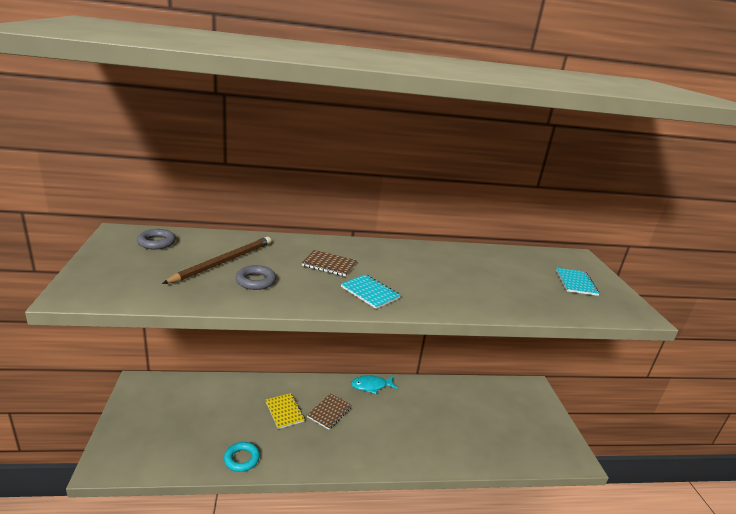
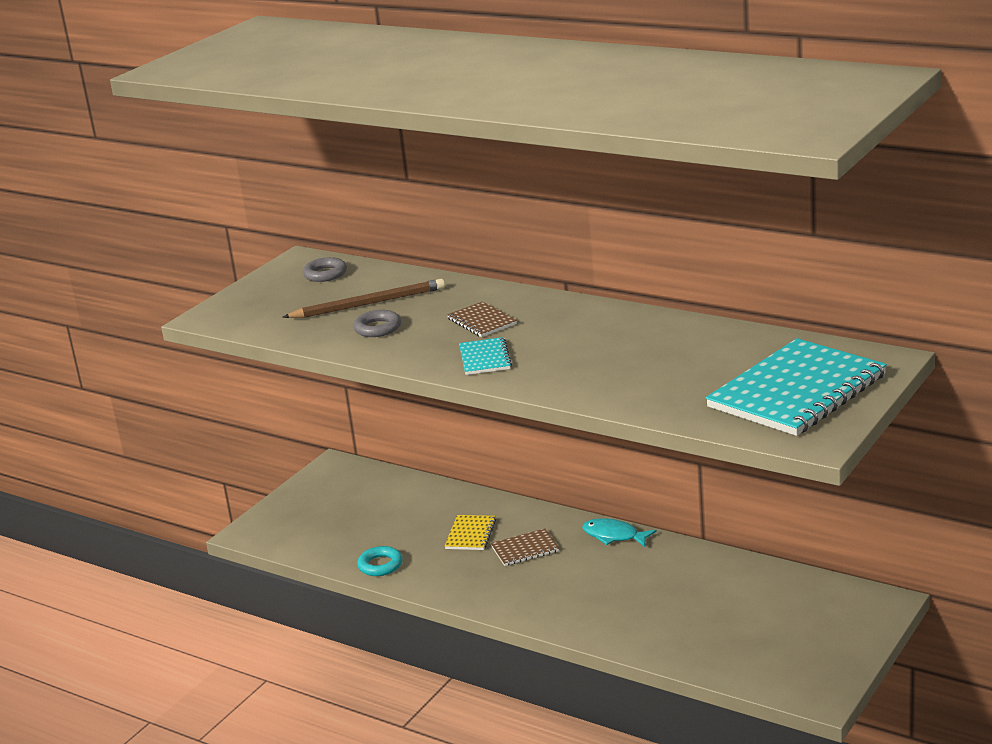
camera: 45 degrees right, 0 degrees up
turquoise notebook [556,268,600,296] -> turquoise notebook [705,338,887,436], size x2.22

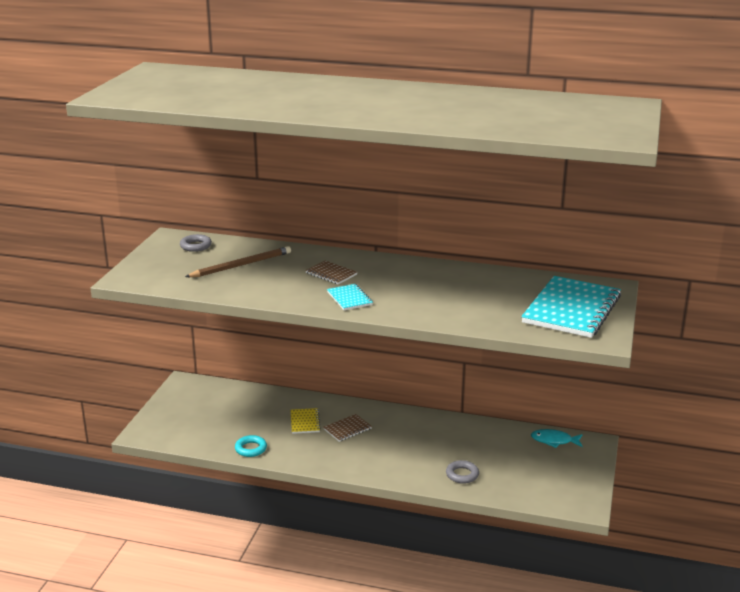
camera: 20 degrees left, 0 degrees up
grey ring [353,310,401,337] -> grey ring moved to [446,460,479,484]
turquoise fish [582,518,656,547] -> turquoise fish moved to [531,429,583,448]

